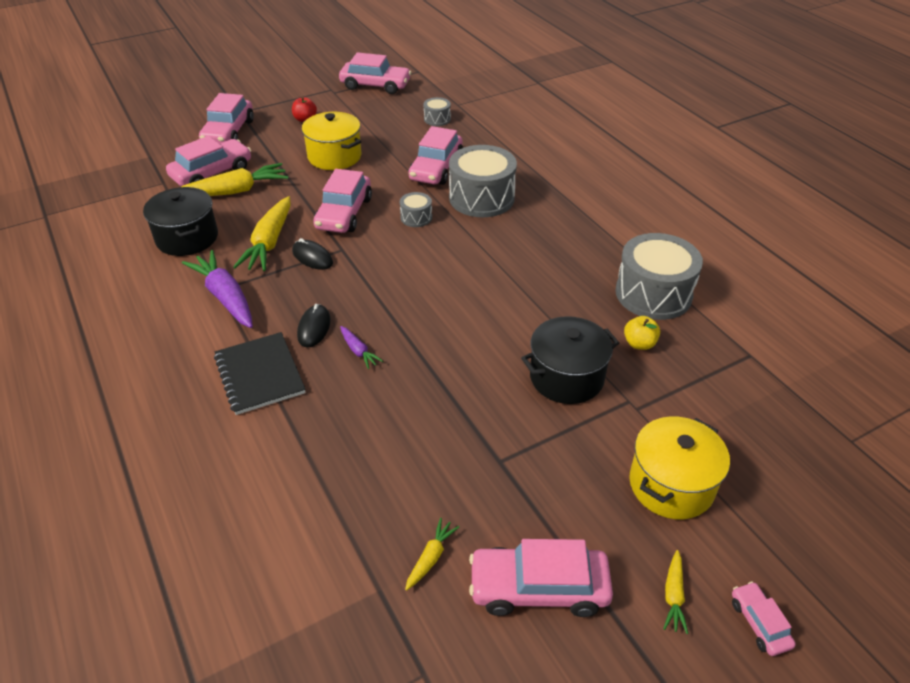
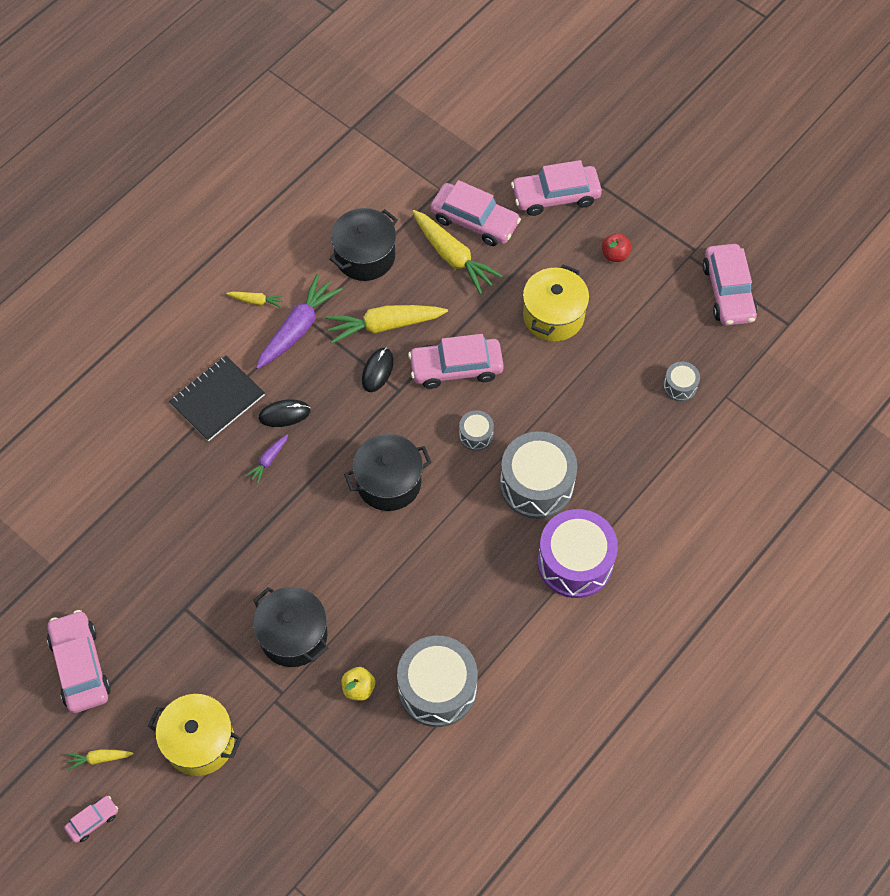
camera: 70 degrees right, 20 degrees up
yellow carrot [405,518,459,591] -> yellow carrot moved to [226,292,284,308]
pink car [409,126,463,185] -> none
none -> black pot [344,434,432,511]
none -> purple drum [538,509,618,598]

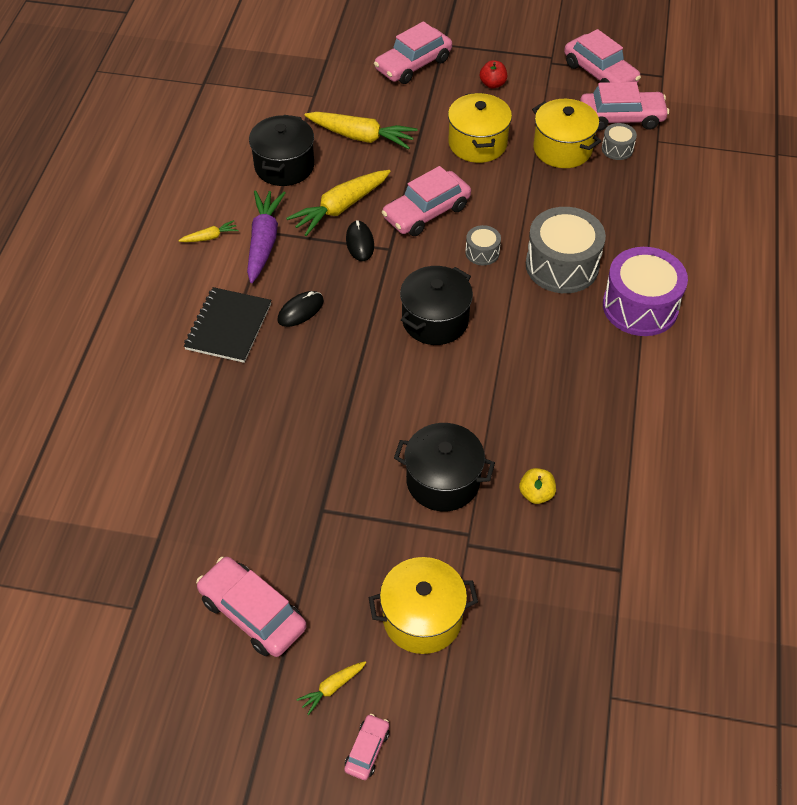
camera: 30 degrees left, 10 degrees down
purple carrot [245,434,288,484] -> none
grey drum [397,636,478,727] -> none
pink car [430,180,521,246] -> pink car moved to [580,82,669,131]
none -> yellow pot [532,99,602,168]

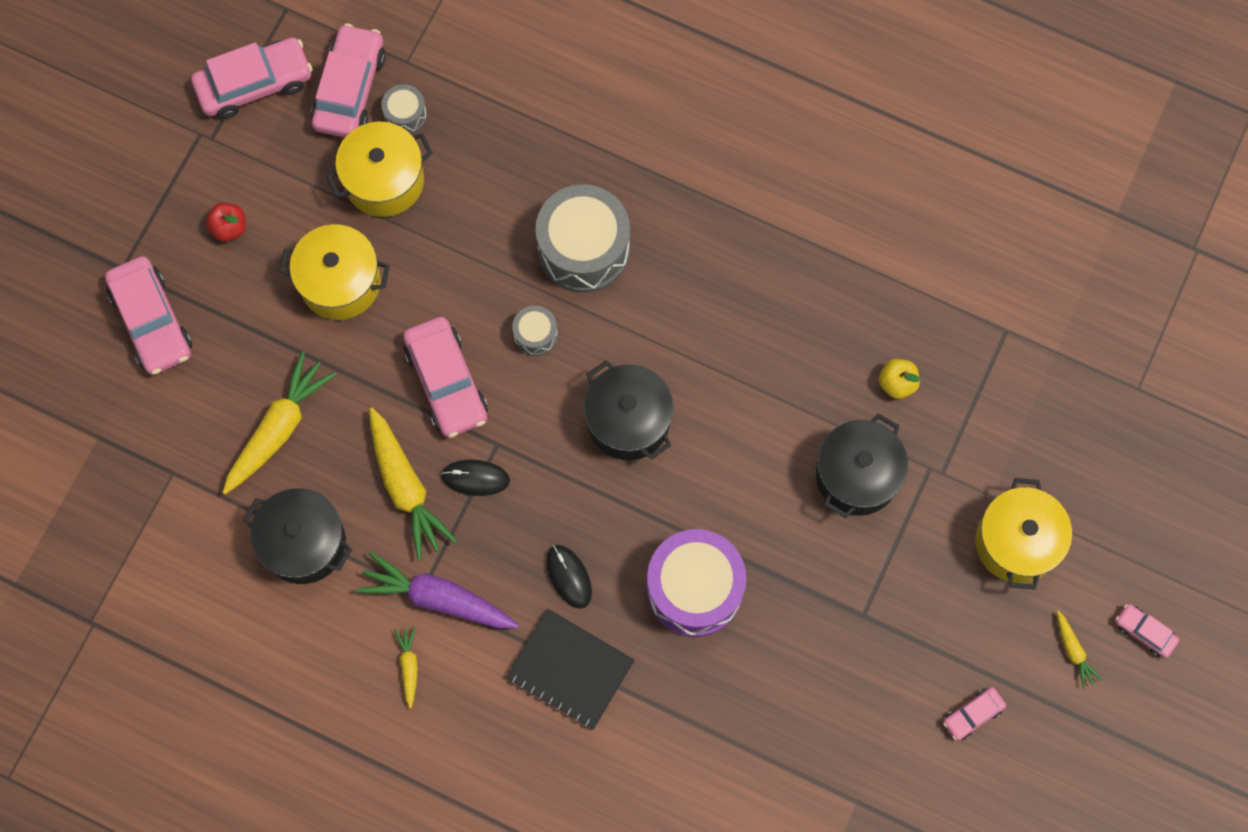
camera: 75 degrees left, 20 degrees up
pink car [196,557,307,657] -> pink car [943,687,1006,741], size x0.51
purple drum [603,247,688,336] -> purple drum moved to [647,529,746,637]

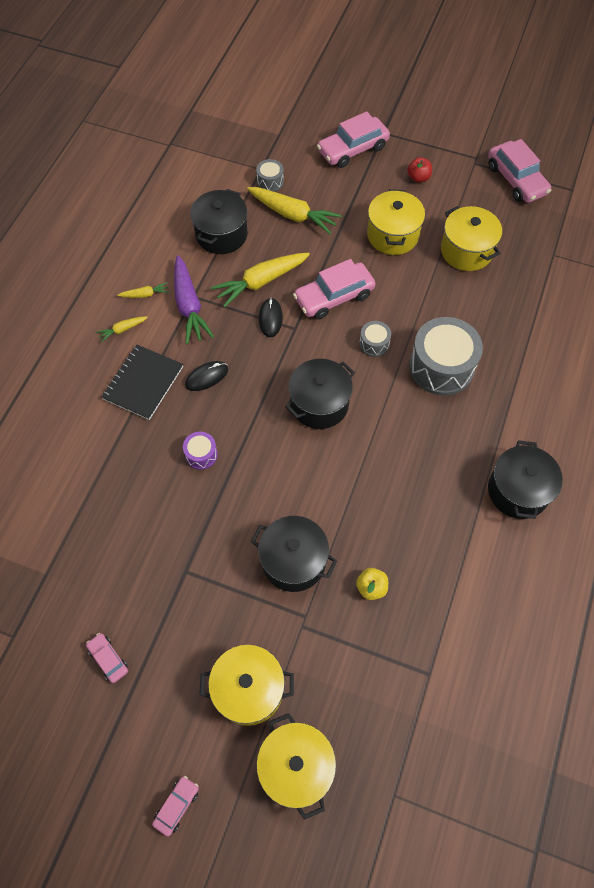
camera: 85 degrees right, 10 degrees down
pink car [311,23,386,138] -> none
purple carrot [355,552,519,629] -> purple carrot turned 150 degrees clockwise [174,255,214,344]
grey drum [381,84,427,134] -> grey drum moved to [256,159,284,192]
purple drum [647,529,746,637] -> purple drum [183,432,218,470], size x0.47
yellow carrot [1057,611,1102,689] -> yellow carrot moved to [96,316,148,342]
none -> yellow pot [256,713,336,820]
none -> black pot [488,440,563,519]

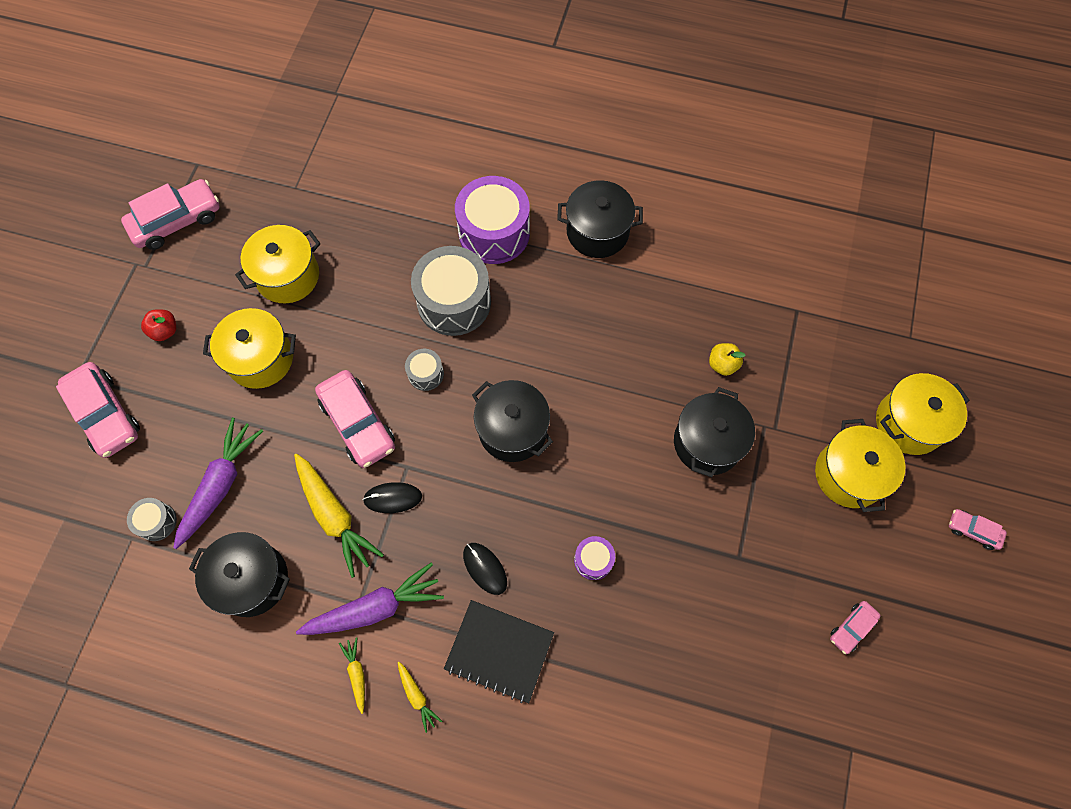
camera: 95 degrees left, 5 degrees up
yellow carrot [247,187,342,234] -> purple carrot [173,418,263,549]
none -> purple drum [455,176,530,264]

